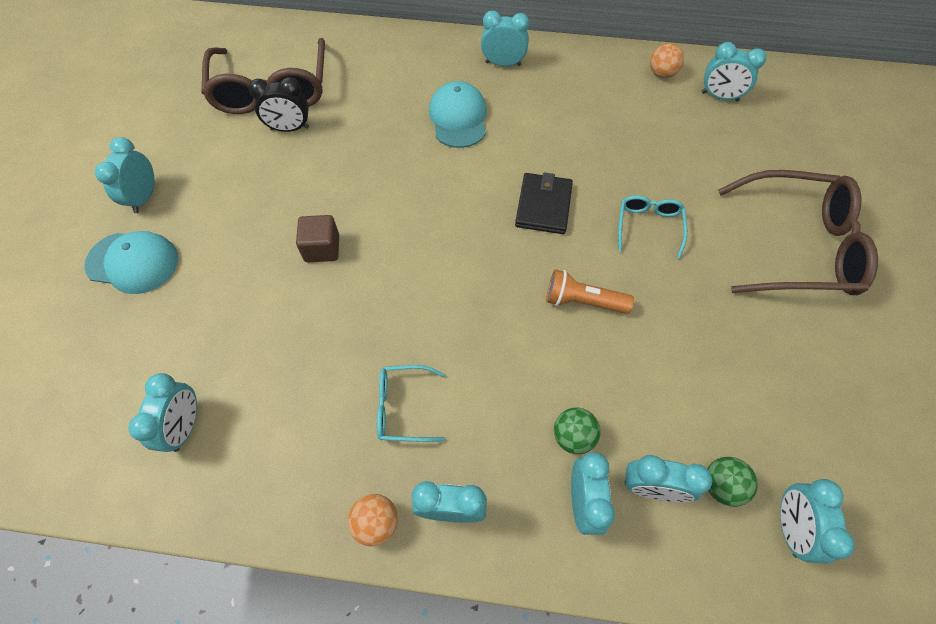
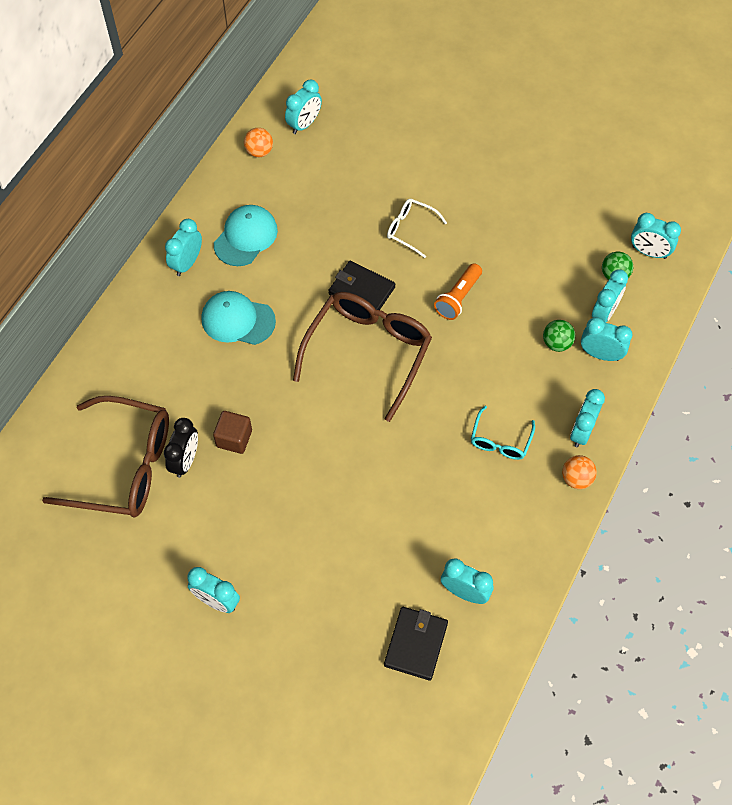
camera: 70 degrees left, 0 degrees up
turquoise cap [84,231,178,294] -> turquoise cap moved to [214,205,278,266]
brown cube [296,215,339,262] -> brown cube moved to [213,411,252,454]
turquoise glasses [618,195,687,259] -> white glasses [387,199,447,258]
brown glasses [718,170,878,295] -> brown glasses moved to [293,292,432,422]
none -> black wallet [384,607,448,681]

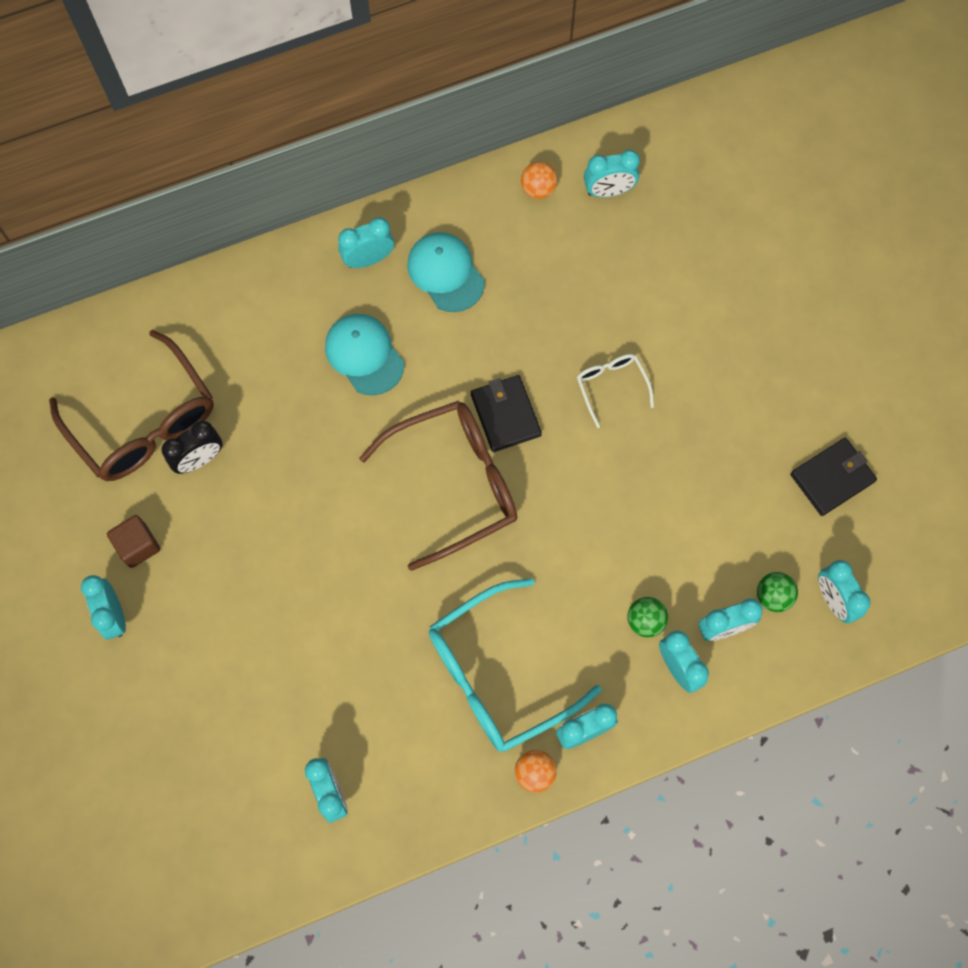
camera: 40 degrees right, 10 degrees up
brown cube [213,411,252,454] -> brown cube moved to [107,515,160,568]
turquoise cap [214,205,278,266] -> turquoise cap turned 105 degrees counterclockwise [407,232,485,312]
black wallet [384,607,448,681] -> black wallet moved to [790,438,877,516]
orange flashlight [434,263,482,320] -> none
turquoise glasses [471,406,535,460] -> turquoise glasses [429,578,602,752], size x2.07

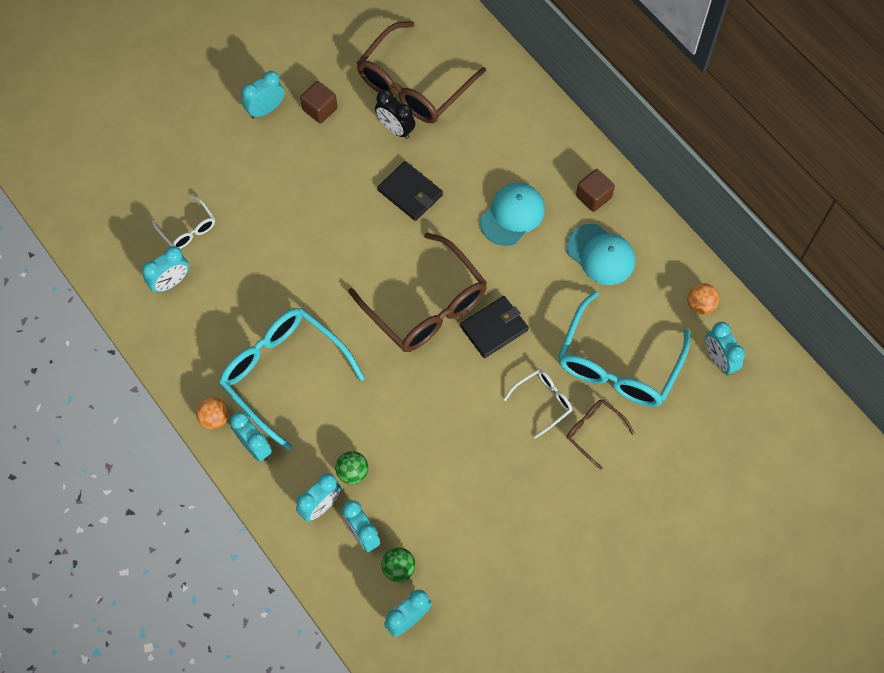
camera: 75 degrees right, 5 degrees down
turquoise clock [338,217,394,268] -> brown cube [576,169,615,212]
turquoise cap [407,232,485,312] -> turquoise cap turned 90 degrees clockwise [567,224,635,285]
black wallet [790,438,877,516] -> black wallet moved to [377,161,443,221]
none -> white glasses [152,195,215,249]
none -> turquoise glasses [558,291,690,407]
none -> brown glasses [566,399,635,470]

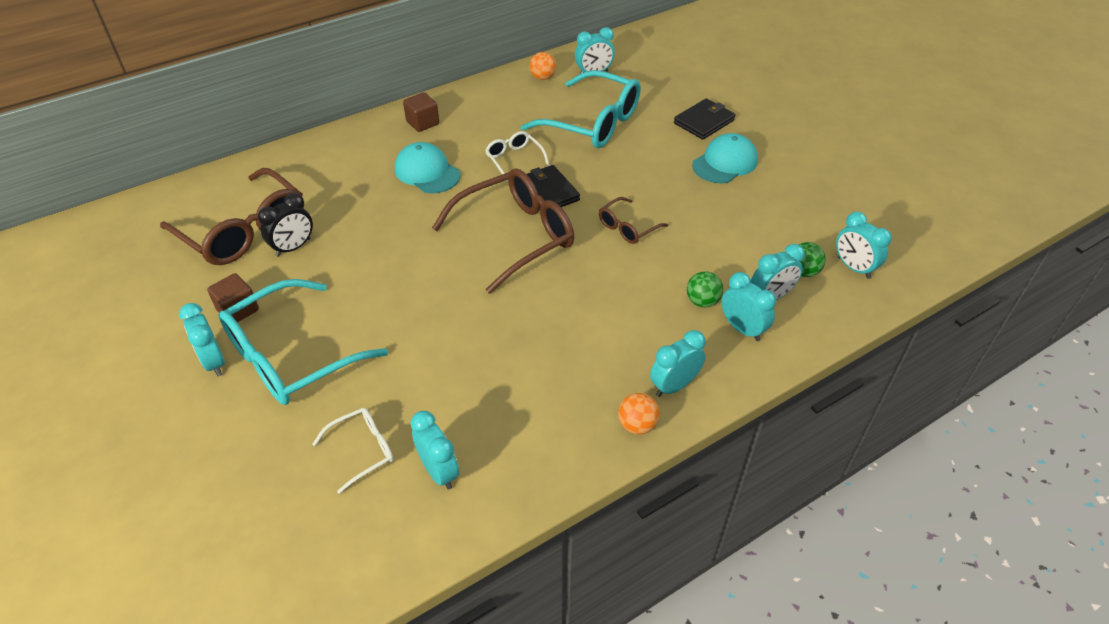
camera: 85 degrees left, 20 degrees down
turquoise glasses [219,308,365,451] -> turquoise glasses moved to [219,279,388,405]
black wallet [377,161,443,221] -> black wallet moved to [674,98,736,140]
white glasses [504,369,572,439] -> white glasses moved to [485,131,550,182]
brown glasses [566,399,635,470] -> brown glasses moved to [599,197,668,244]
turquoise cap [567,224,635,285] -> turquoise cap moved to [692,133,758,183]

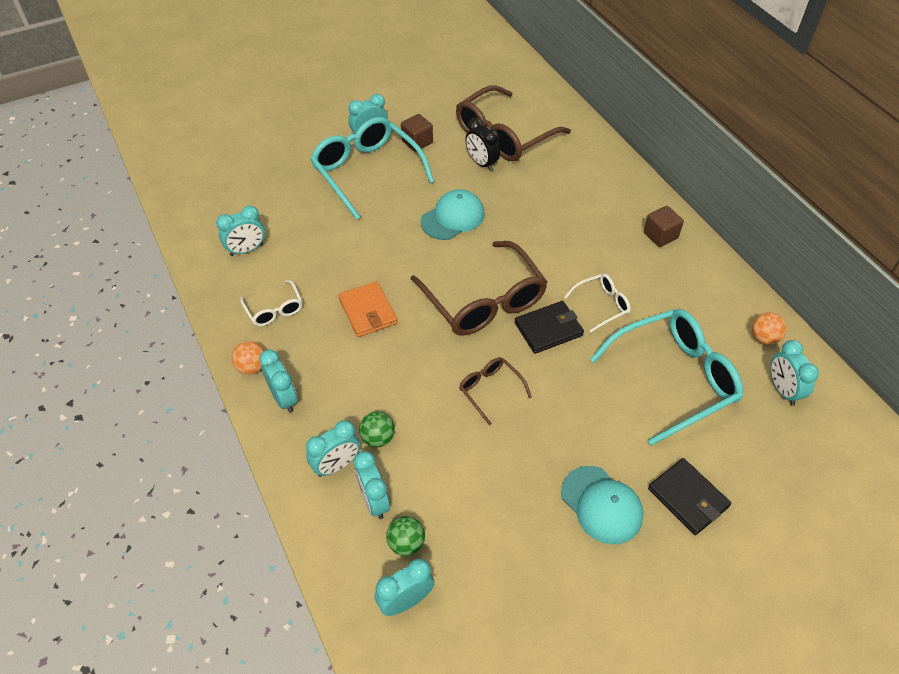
camera: 95 degrees right, 5 degrees up
white glasses [313,408,394,494] -> white glasses moved to [240,280,303,326]
turquoise cap [395,142,461,193] -> turquoise cap moved to [421,189,485,240]
turquoise glasses [521,70,641,148] -> turquoise glasses turned 150 degrees counterclockwise [590,309,743,446]
none -> orange wallet [338,281,398,337]

